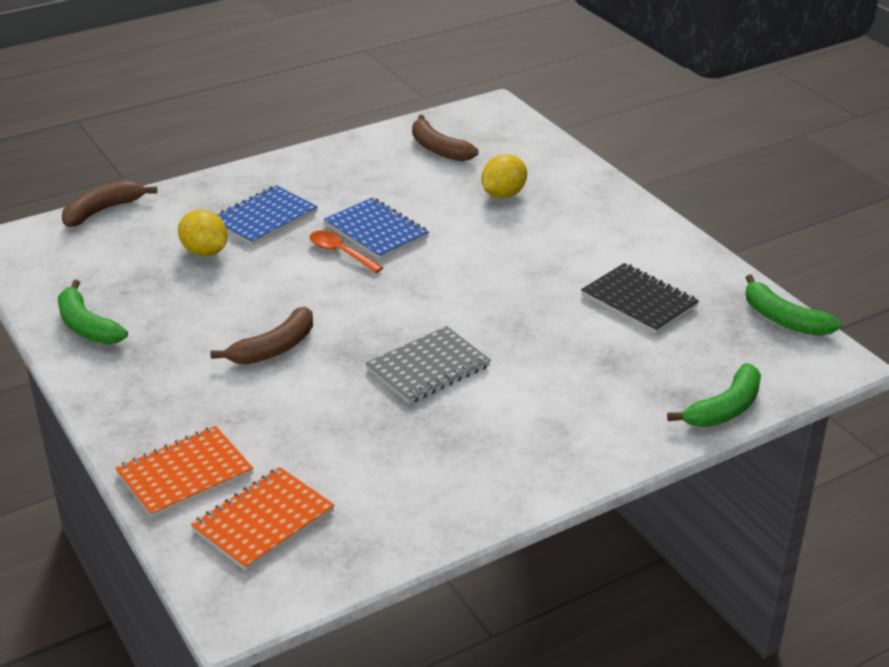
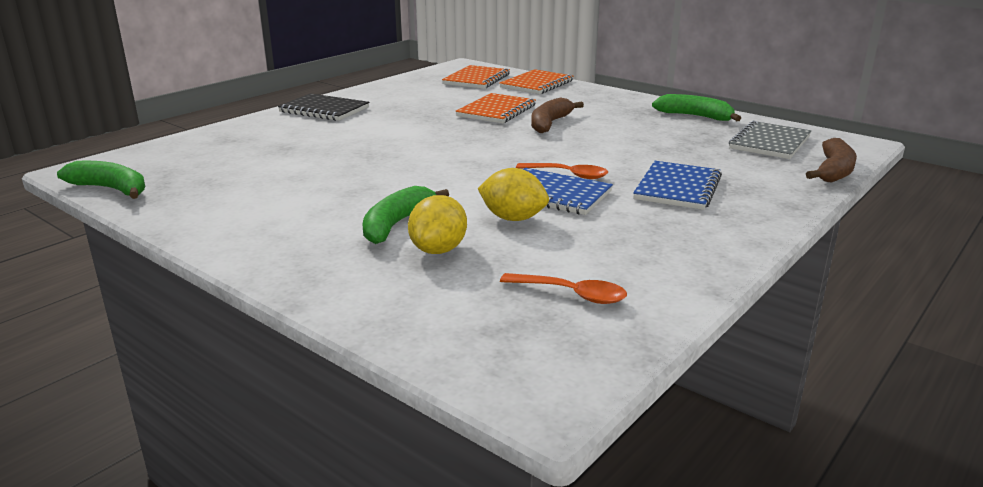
camera: 160 degrees right, 10 degrees down
yellow lemon [178,210,227,256] -> yellow lemon moved to [478,168,549,221]
grey notebook [366,326,491,404] -> grey notebook moved to [729,121,811,159]
brown banana [412,115,479,161] -> orange spoon [500,273,627,304]
black notebook [581,263,699,334] -> black notebook moved to [278,93,369,121]
green banana [667,363,761,427] -> green banana moved to [362,186,449,244]
none -> orange notebook [455,93,536,123]

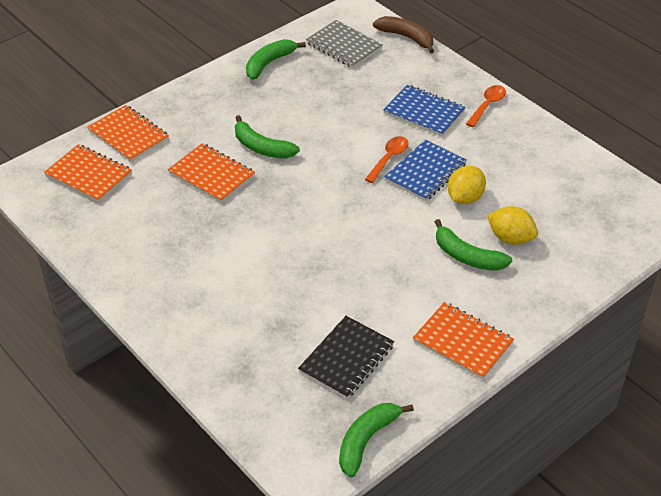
camera: 80 degrees left, 20 degrees up
black notebook [278,93,369,121] -> black notebook moved to [298,316,394,399]
orange spoon [500,273,627,304] -> orange spoon moved to [466,85,506,127]
brown banana [531,97,584,133] -> green banana [235,115,300,159]
none -> orange notebook [413,302,514,379]

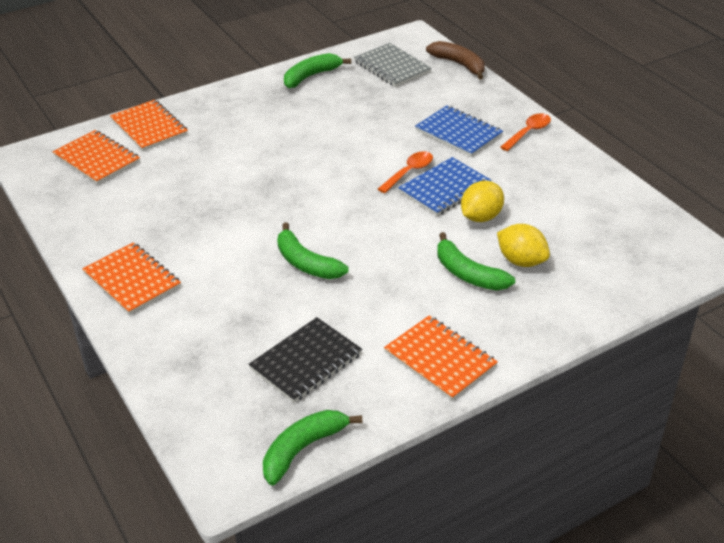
camera: 10 degrees right, 5 degrees down
orange notebook [168,143,255,203] -> orange notebook moved to [82,242,181,315]
green banana [235,115,300,159] -> green banana moved to [277,222,349,279]

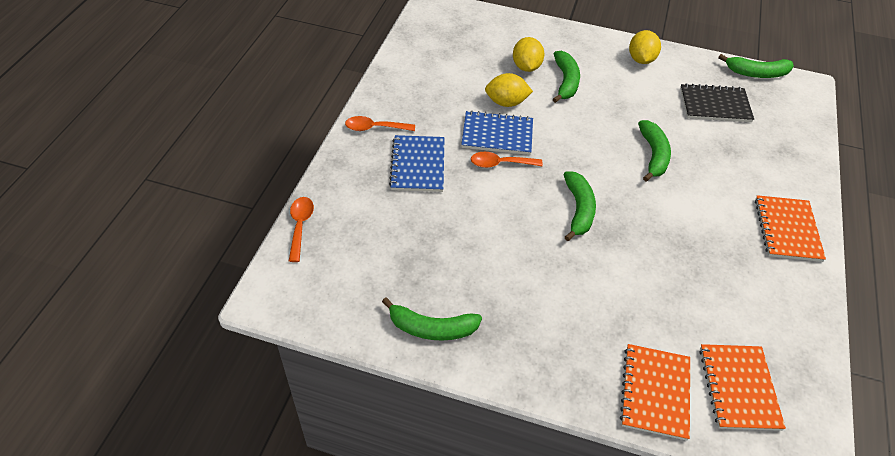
camera: 135 degrees left, 10 degrees up
grey notebook [354,43,432,87] -> none
orange notebook [384,315,498,401] -> yellow lemon [629,30,661,64]
brown banana [426,41,485,79] -> orange spoon [289,197,314,262]
none -> green banana [563,171,596,241]

